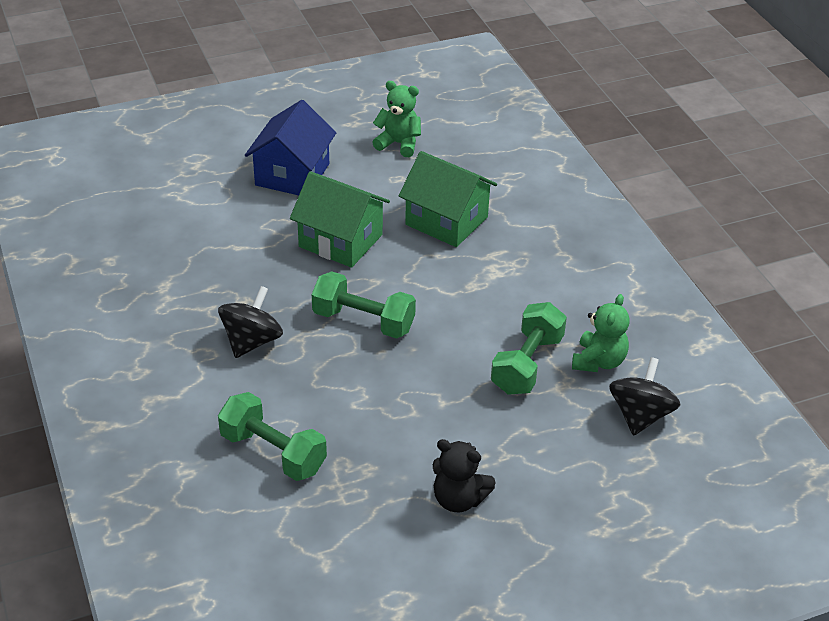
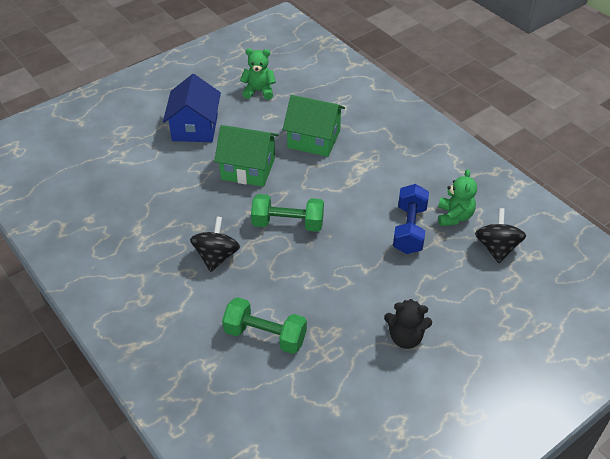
camera: 15 degrees left, 5 degrees up
green dumbbell [491,302,567,395] -> blue dumbbell [393,184,429,254]

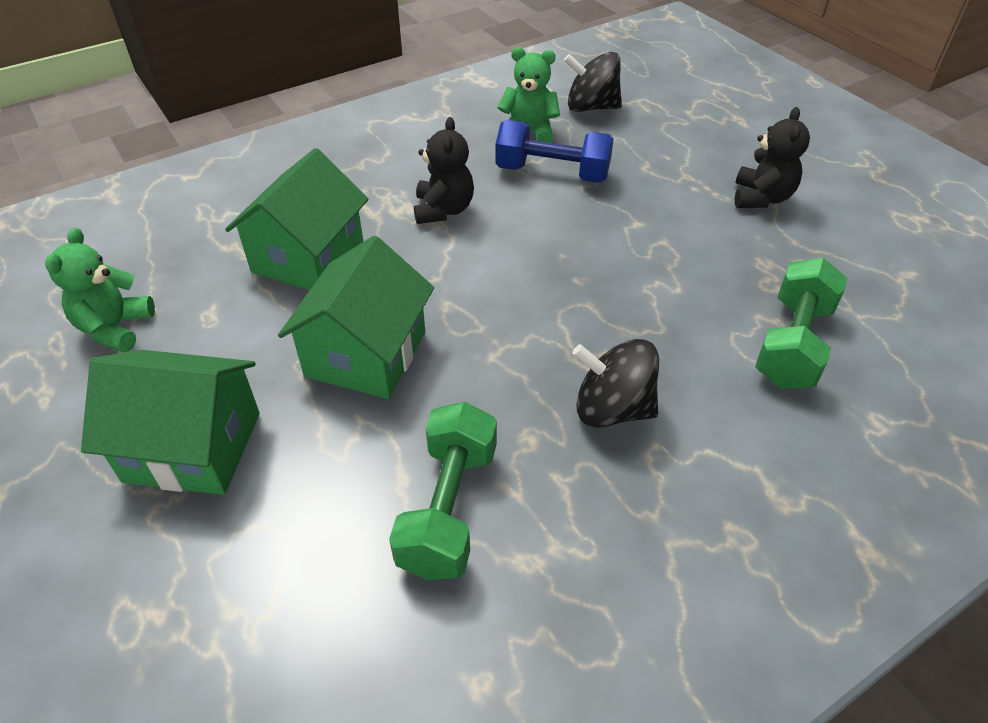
camera: 85 degrees left, 0 degrees up
blue house [163,74,221,142] -> green house [81,350,260,495]
green dumbbell [251,194,324,232] -> green dumbbell moved to [389,402,497,580]
none -> black teddy bear [414,117,474,224]

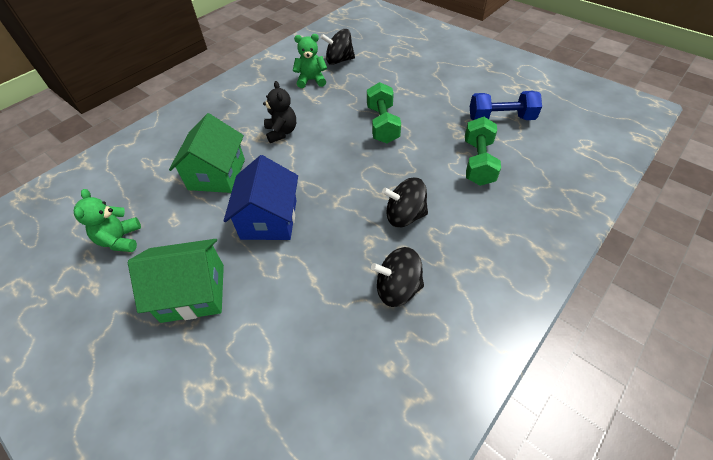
camera: 15 degrees left, 5 degrees up
green house [278,236,434,399] -> blue house [223,155,298,240]
green dumbbell [389,402,497,580] -> green dumbbell moved to [367,82,401,144]
blue dumbbell [495,120,614,183] -> blue dumbbell moved to [470,91,542,120]
black teddy bear [735,107,810,208] -> none
none -> black spinning top [371,247,424,307]

